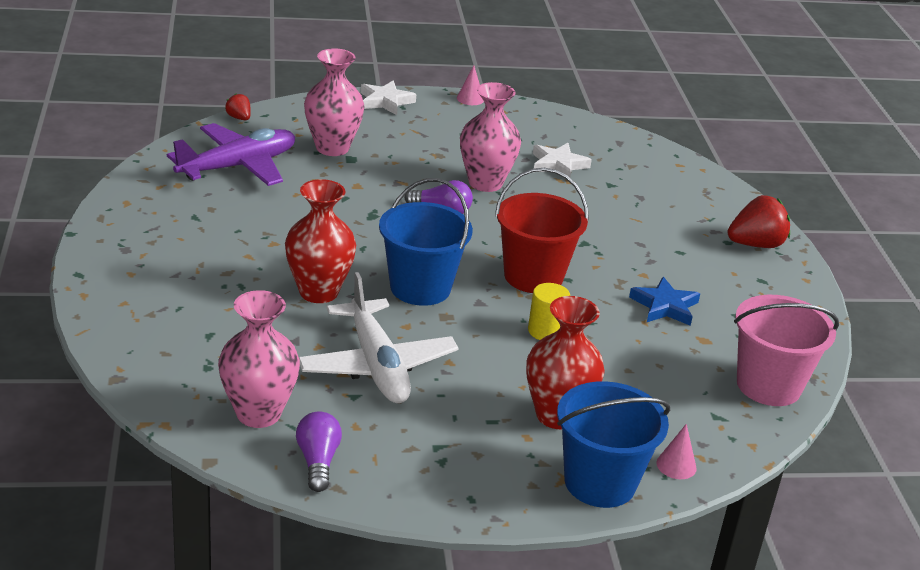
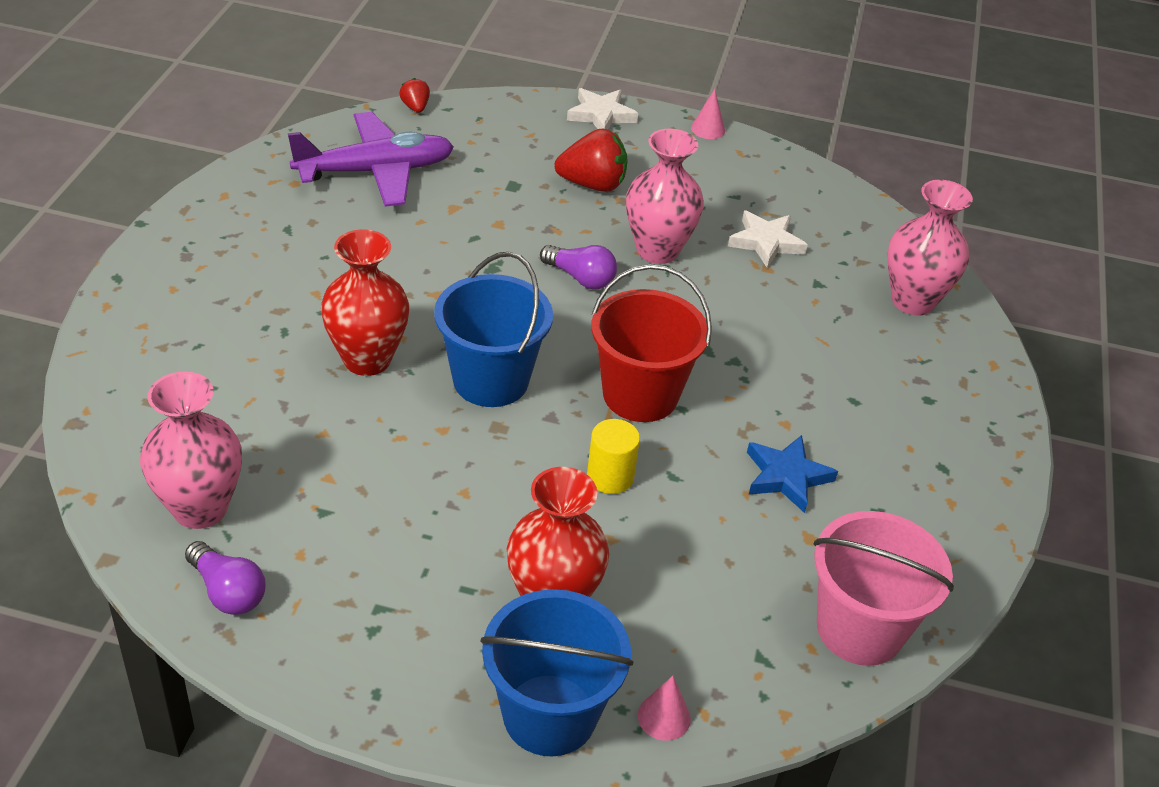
camera: 20 degrees right, 10 degrees up
purple light bulb [296,411,342,492] -> purple light bulb turned 120 degrees clockwise [185,541,266,615]
white plane [299,272,458,403] -> none
pink vase [304,48,365,156] -> pink vase moved to [888,180,973,315]
red strawberry [728,195,790,248] -> red strawberry moved to [555,128,628,192]

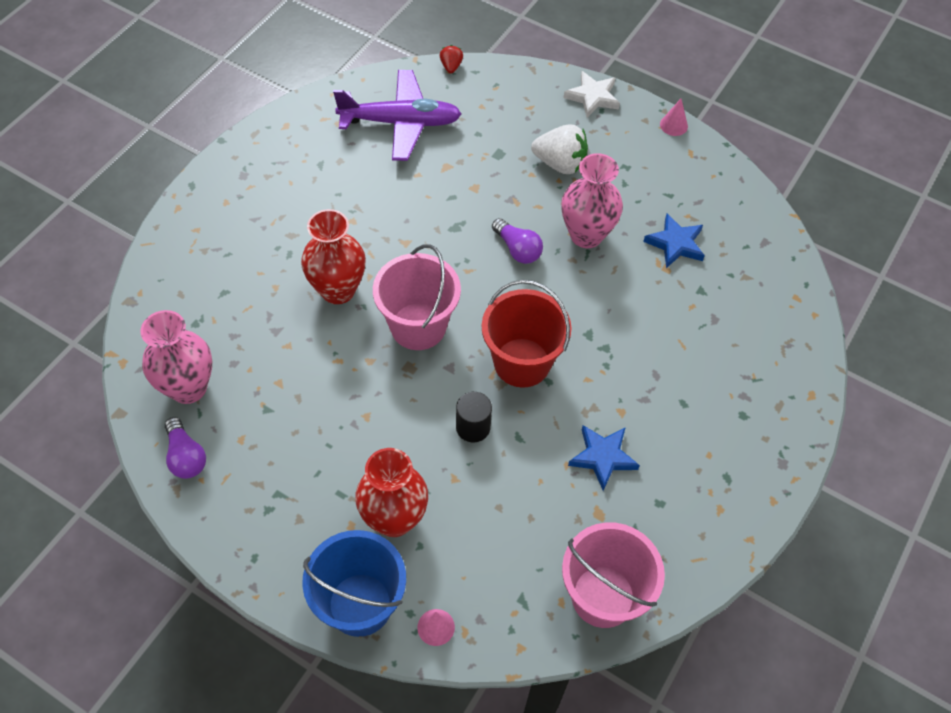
camera: 20 degrees right, 15 degrees up
blue bucket [434,252,553,407] -> pink bucket [373,244,461,350]
red strawberry [555,128,628,192] -> white strawberry [531,124,588,174]
yellow cylinder [587,419,640,494] -> black cylinder [456,392,492,442]
white star [728,210,808,268] -> blue star [643,214,705,268]
pink vase [888,180,973,315] -> none

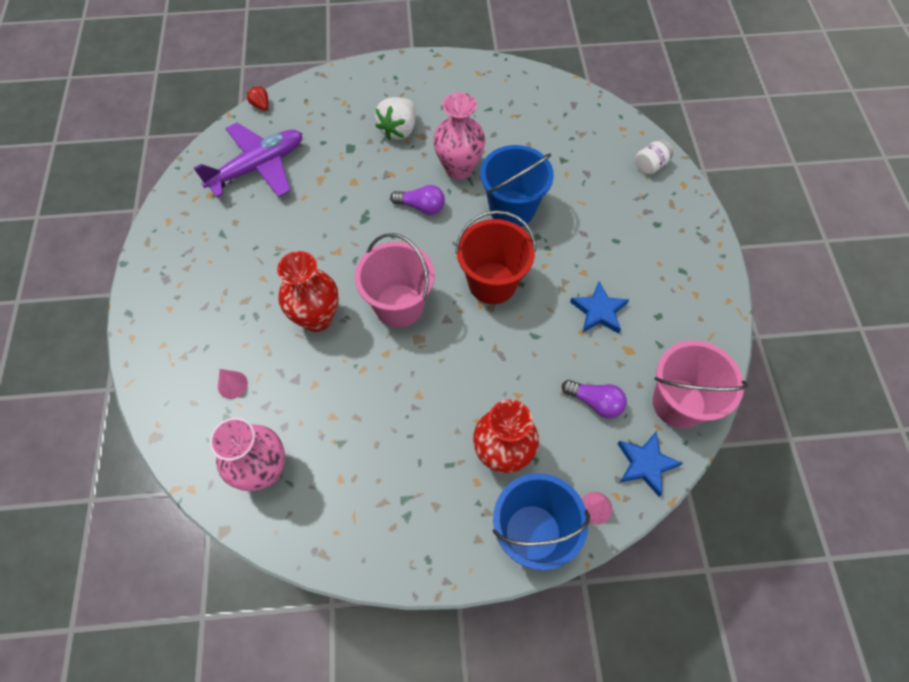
camera: 35 degrees left, 5 degrees up
purple light bulb [165,417,206,479] -> purple light bulb moved to [562,380,627,418]
black cylinder [456,392,492,442] -> none
white strawberry [531,124,588,174] -> white strawberry turned 135 degrees clockwise [375,97,416,140]
white star [564,71,620,118] -> none
blue star [643,214,705,268] -> blue star moved to [617,431,683,496]
pink cone [660,99,688,136] -> pink cone moved to [218,369,248,399]
none -> blue bucket [480,145,554,227]
none -> white jar [635,139,673,175]

